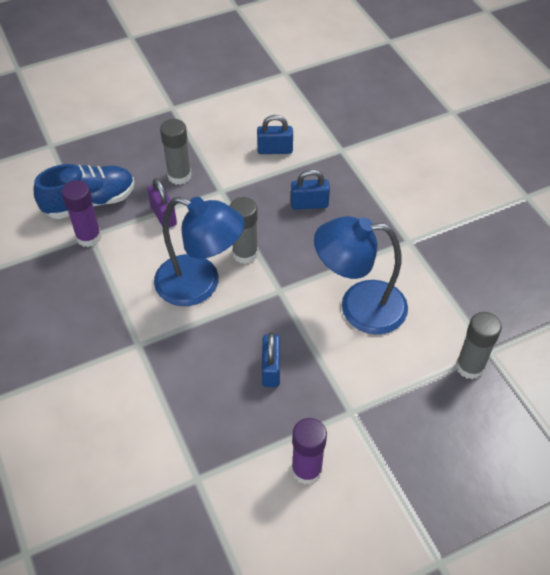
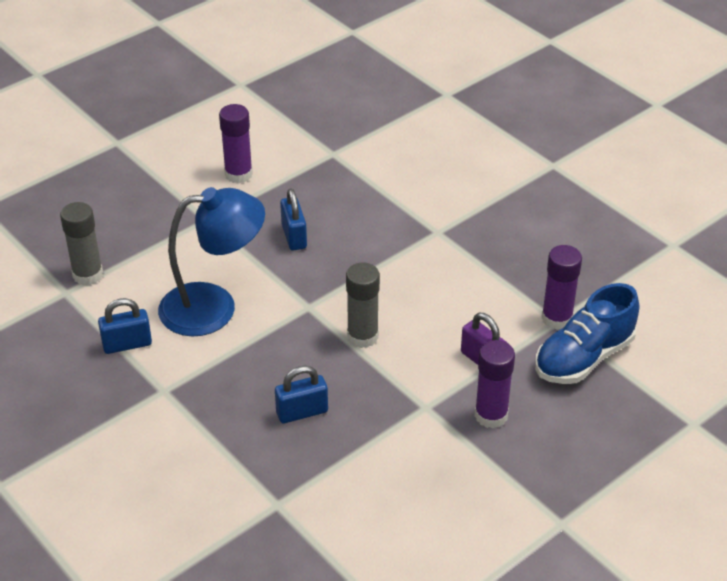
camera: 165 degrees right, 10 degrees down
blue lamp [154,197,244,306] -> none
grey glue stick [160,119,191,185] -> purple glue stick [475,340,515,428]
blue padlock [257,115,293,154] -> blue padlock moved to [98,298,152,354]

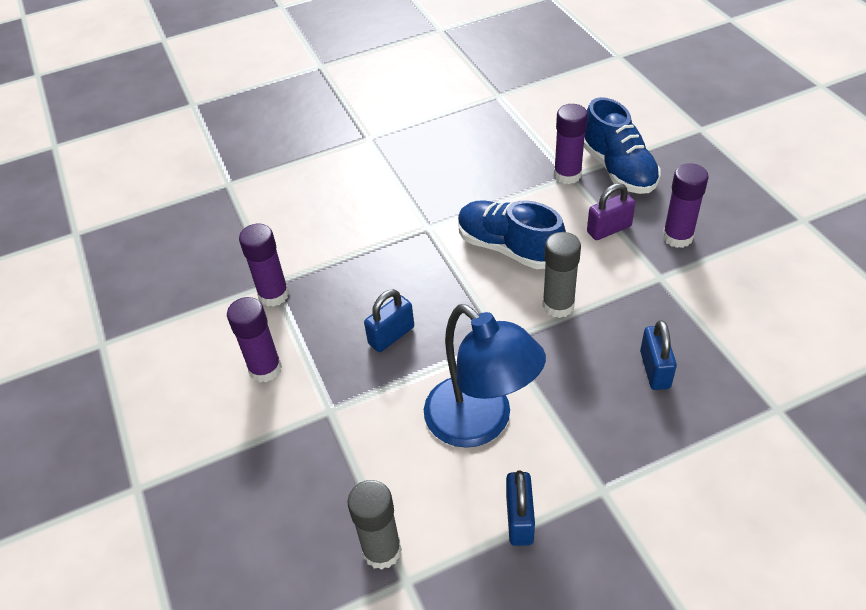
camera: 70 degrees left, 5 degrees up
blue lamp [158,187,265,336] -> blue lamp turned 135 degrees clockwise [424,304,546,448]
blue padlock [280,189,307,251] -> blue padlock turned 45 degrees counterclockwise [364,289,414,352]
none -> purple glue stick [239,224,289,307]
none -> blue shoe [458,200,566,269]

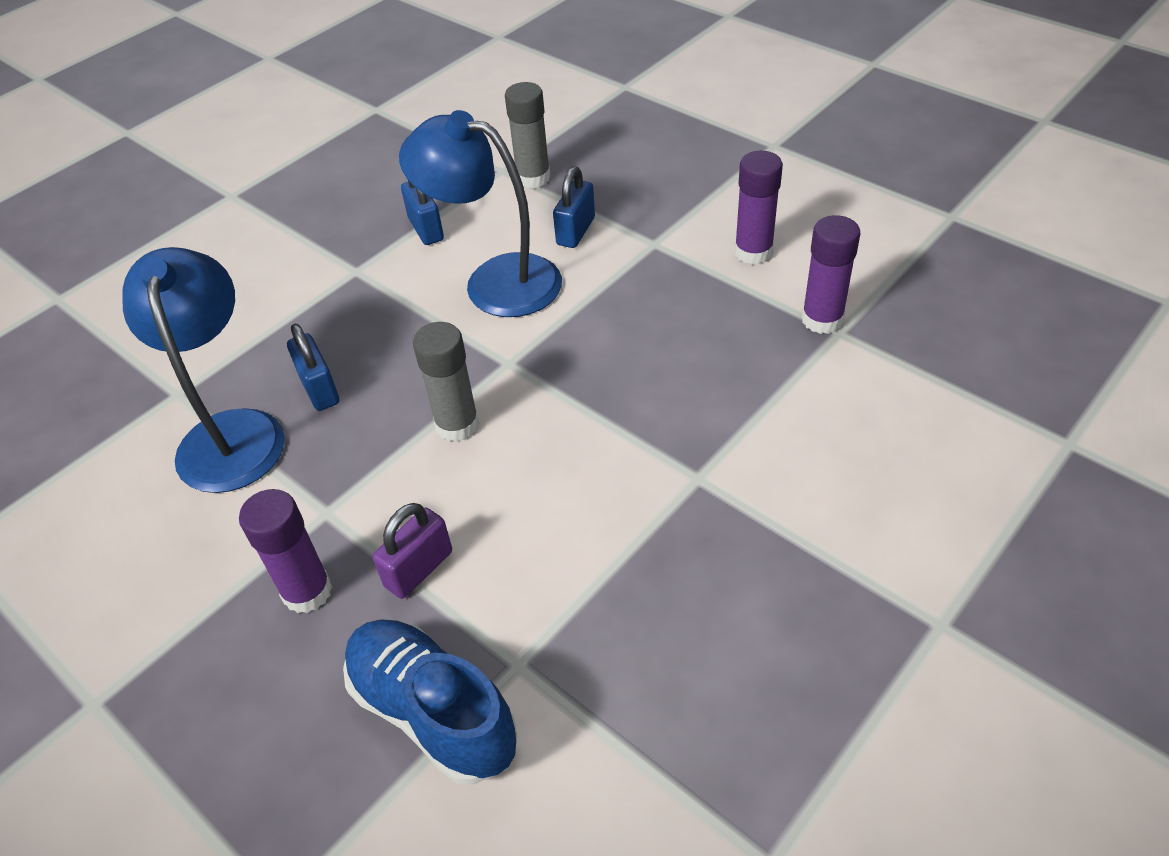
camera: 155 degrees right, 0 degrees up
blue padlock [364,289,414,352] -> blue padlock moved to [553,167,595,248]
blue shoe [458,200,566,269] -> none
purple glue stick [554,104,588,184] -> none
none -> blue lamp [122,247,285,493]

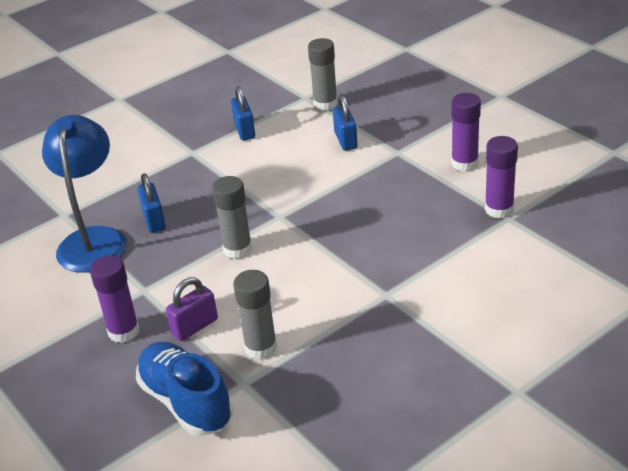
camera: 10 degrees right, 10 degrees down
blue lamp [399,110,562,317] -> none
blue padlock [553,167,595,248] -> blue padlock turned 45 degrees counterclockwise [333,95,357,151]
none -> grey glue stick [233,270,277,360]

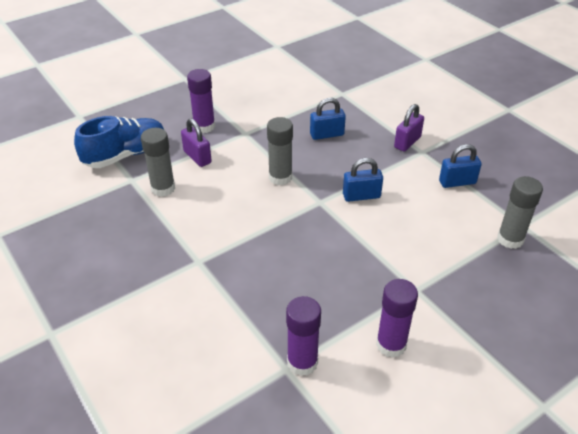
camera: 90 degrees right, 5 degrees up
blue lamp [42,115,127,273] -> none
blue padlock [333,95,357,151] -> blue padlock moved to [343,158,383,202]
none -> purple padlock [394,104,424,152]

